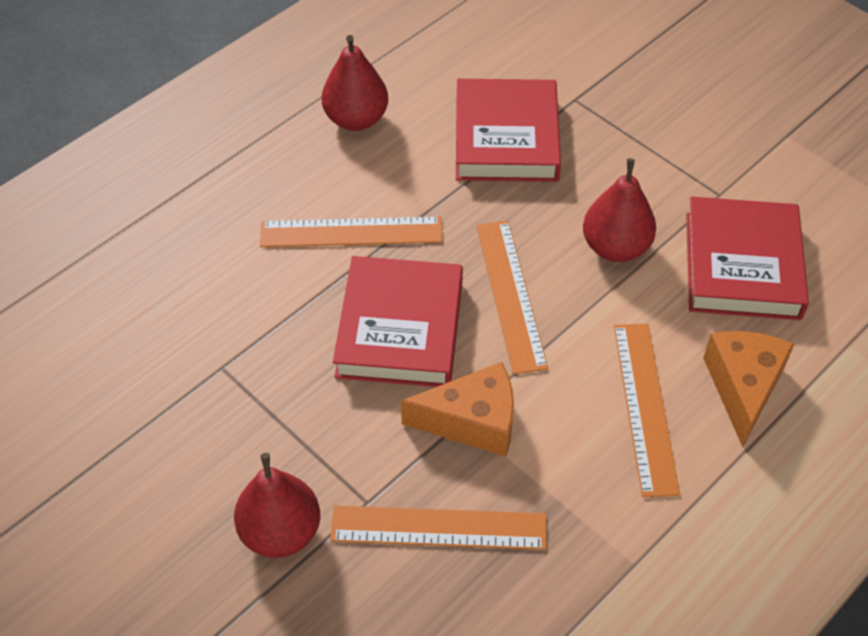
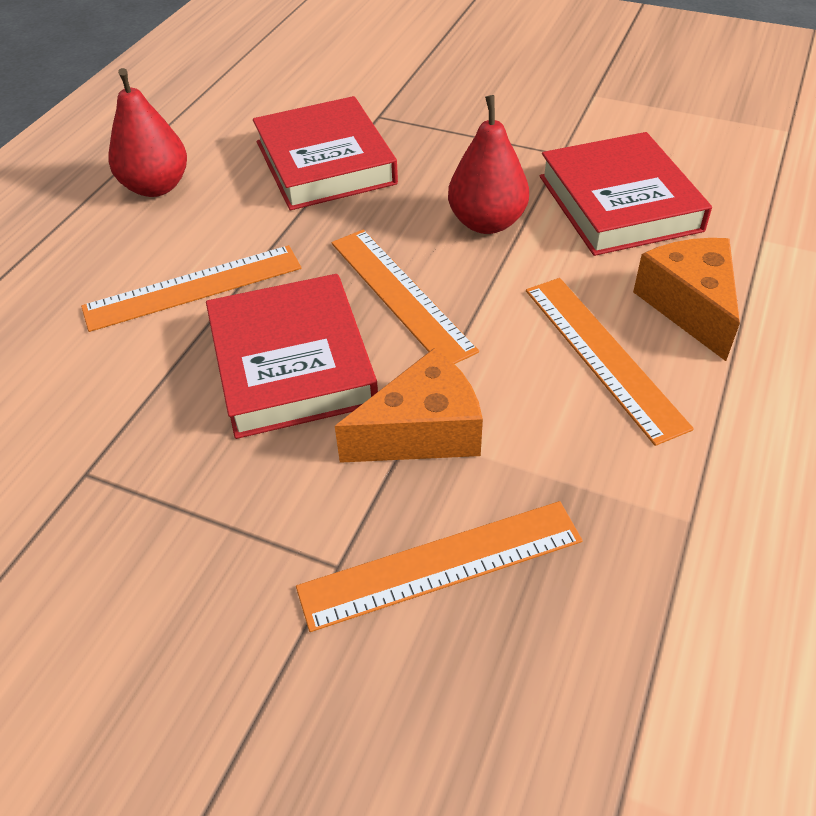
camera: 20 degrees left, 5 degrees down
red pear [234,453,320,558] -> none

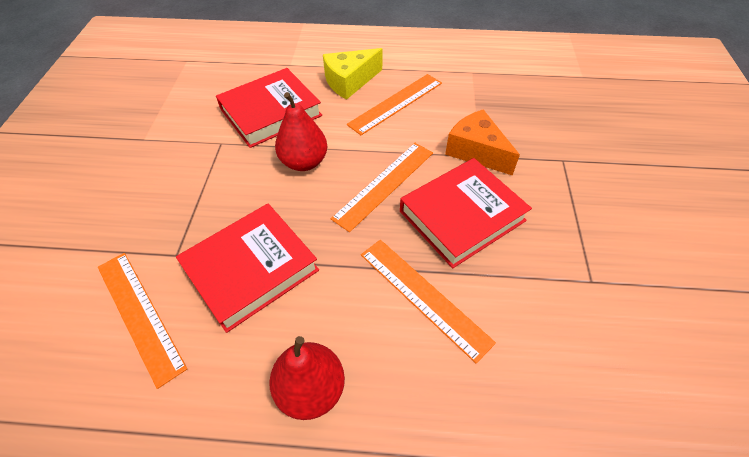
camera: 110 degrees left, 5 degrees up
orange ruler [296,501,583,632] -> orange ruler moved to [98,253,187,389]
orange cheese [633,238,740,361] -> yellow cheese [323,48,383,100]

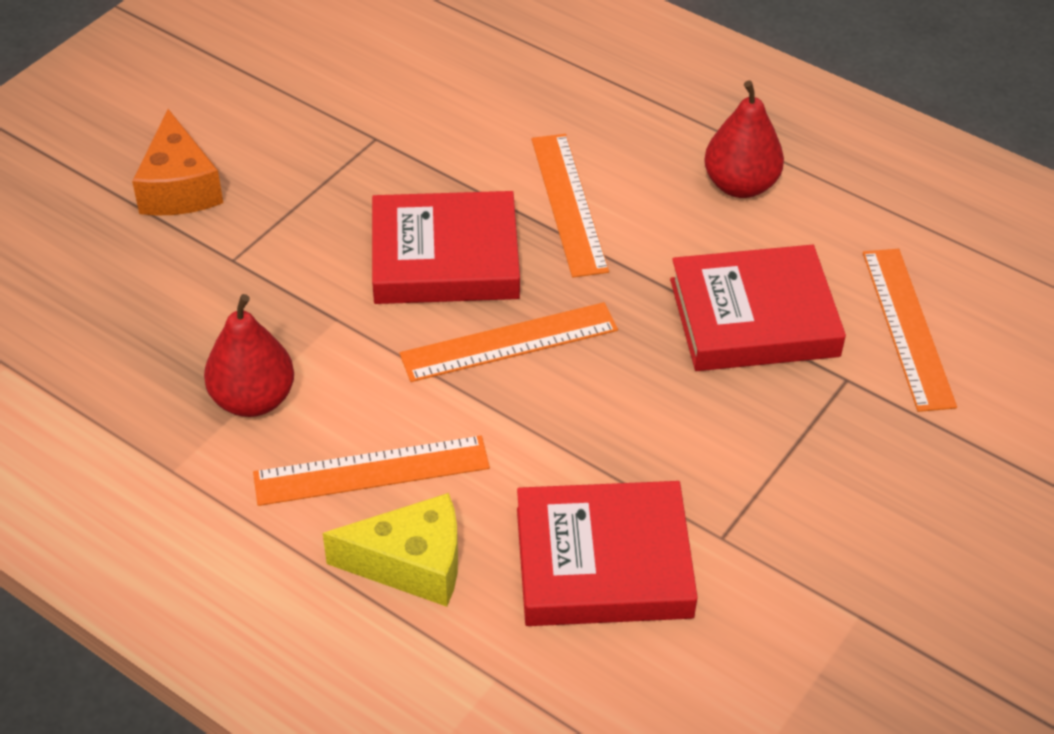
camera: 150 degrees left, 5 degrees down
red pear [275,92,327,171] -> red pear moved to [204,294,294,417]
orange cheese [445,109,520,175] -> orange cheese moved to [132,109,223,216]

